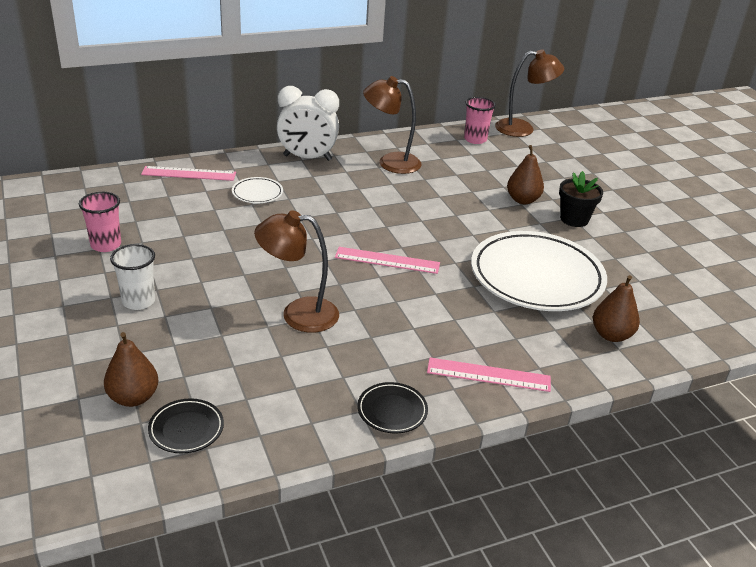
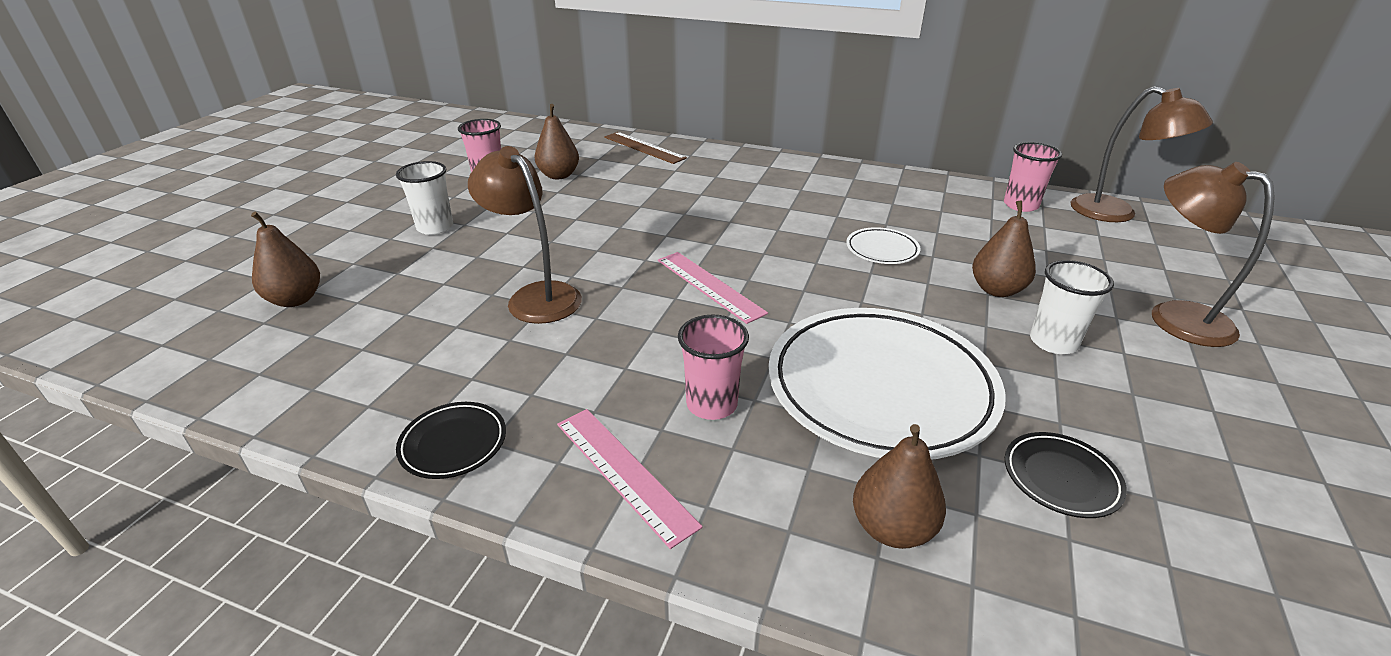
camera: 45 degrees right, 0 degrees up
pink ruler [141,166,236,181] -> brown ruler [604,132,687,164]
black plate [148,398,224,454] -> black plate moved to [1005,432,1127,518]
white plate [232,177,283,203] -> white plate moved to [846,227,921,264]
white clock [277,86,339,161] -> none
brown lamp [363,76,421,174] -> brown lamp moved to [1152,162,1275,347]
black flower pot [559,171,603,227] -> white cup [1030,260,1114,354]
none -> brown pear [534,104,579,179]
none -> pink cup [678,315,749,420]

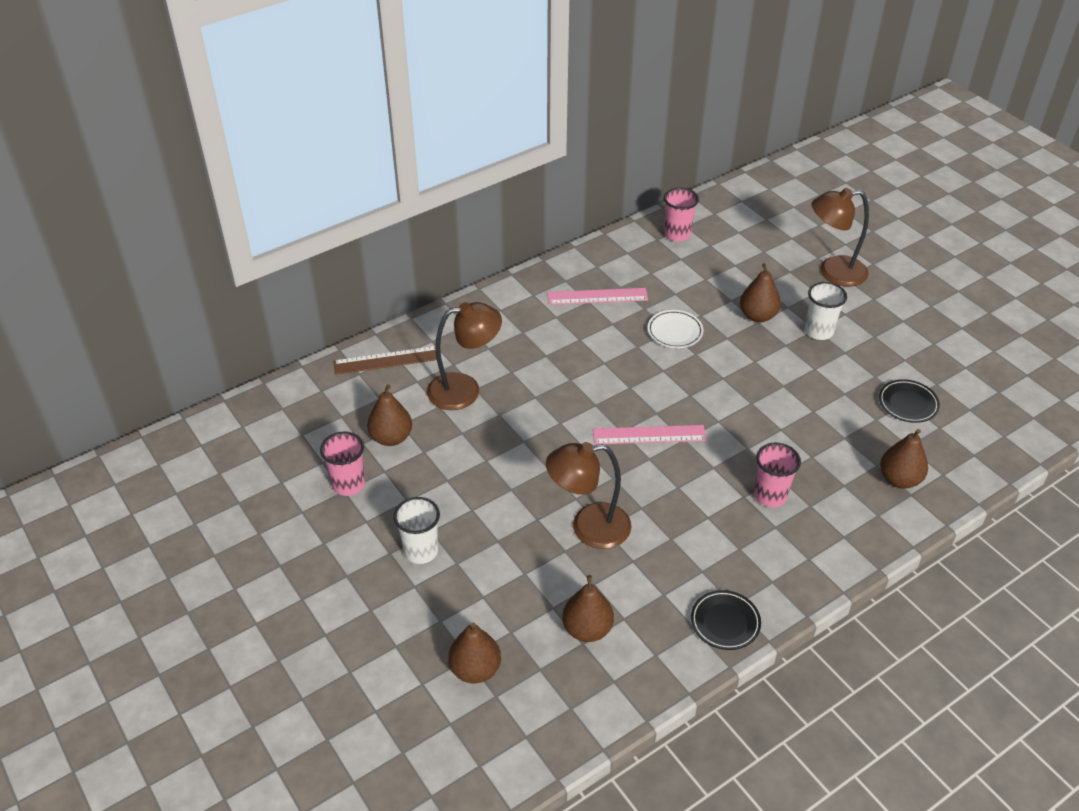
camera: 55 degrees left, 10 degrees up
pink ruler [557,409,703,549] -> pink ruler moved to [547,288,648,305]
white plate [768,308,1005,460] -> none
brown lamp [1071,86,1213,222] -> brown lamp moved to [427,302,502,410]
none -> brown pear [562,575,614,642]

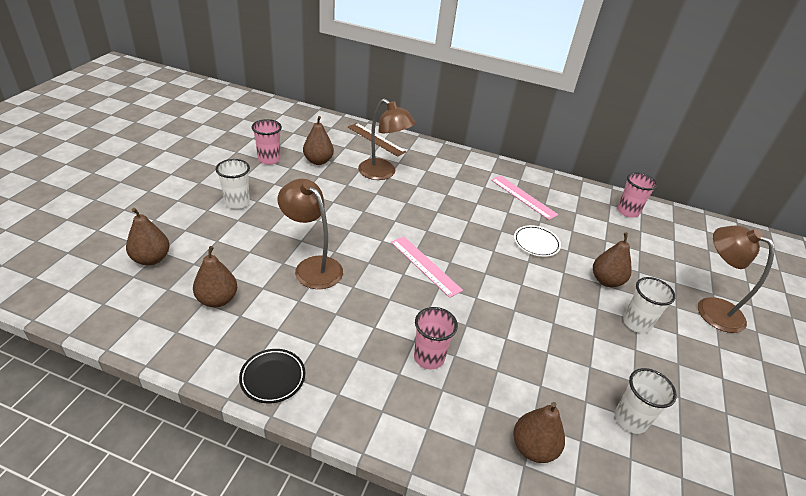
camera: 50 degrees right, 5 degrees down
black plate [879,379,940,423] -> white cup [615,368,677,434]

